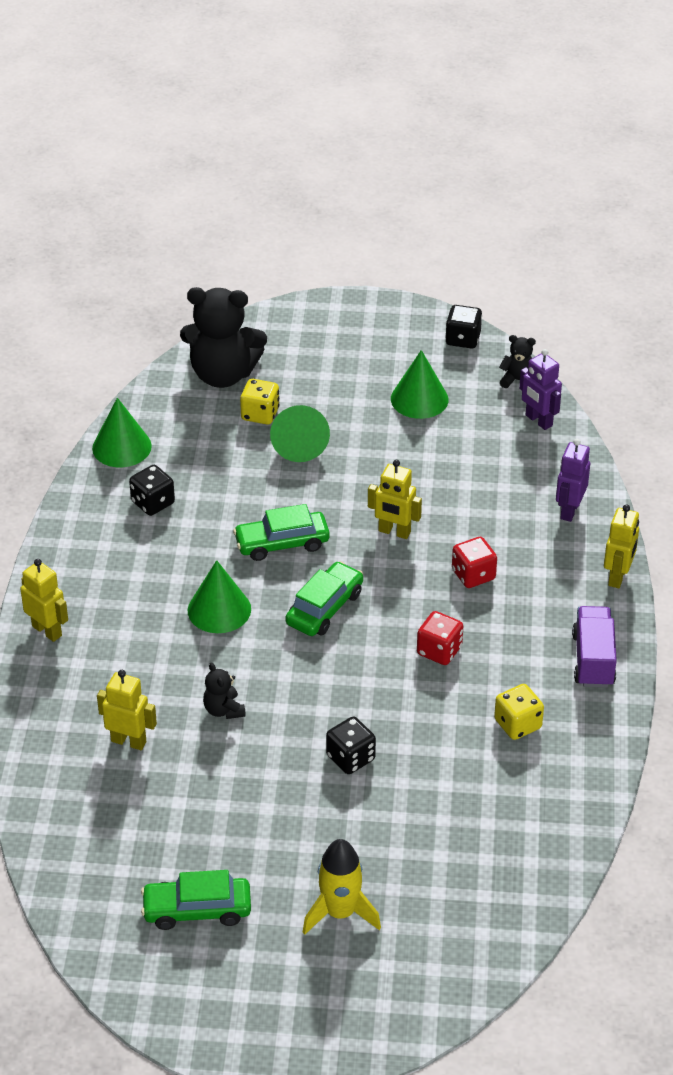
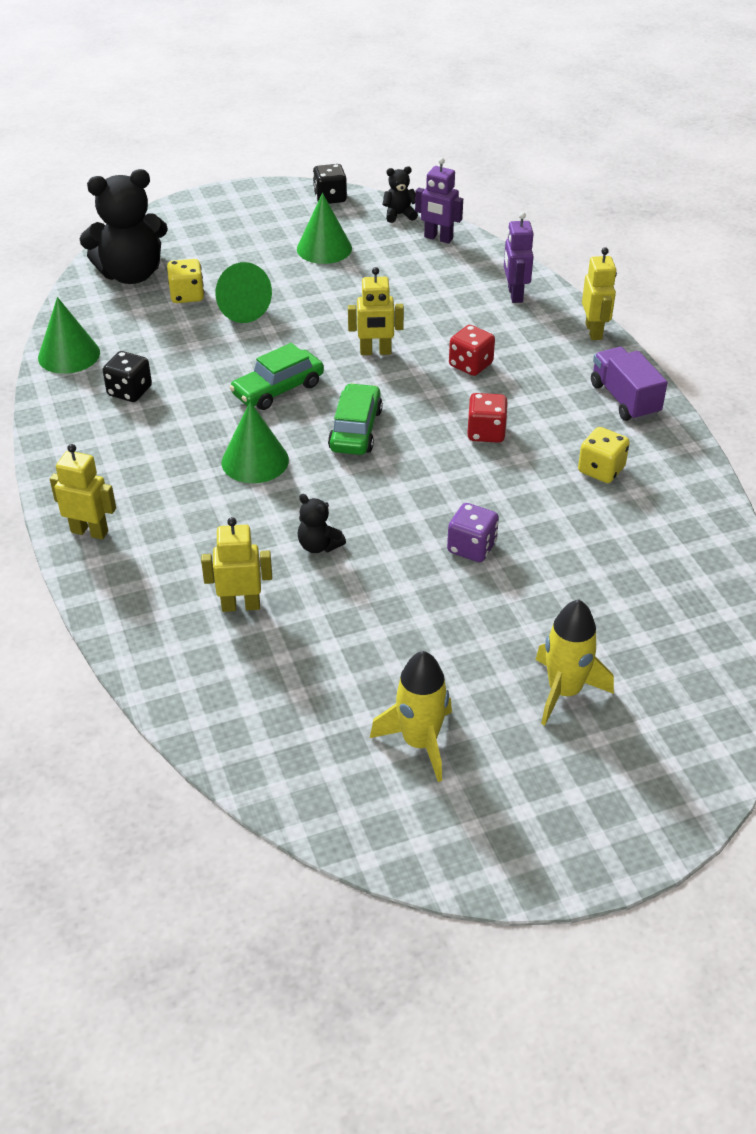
camera: 25 degrees left, 0 degrees up
green car [141,870,251,930] -> yellow rocket [370,651,452,782]
black dice [326,717,376,774] -> purple dice [447,503,499,562]

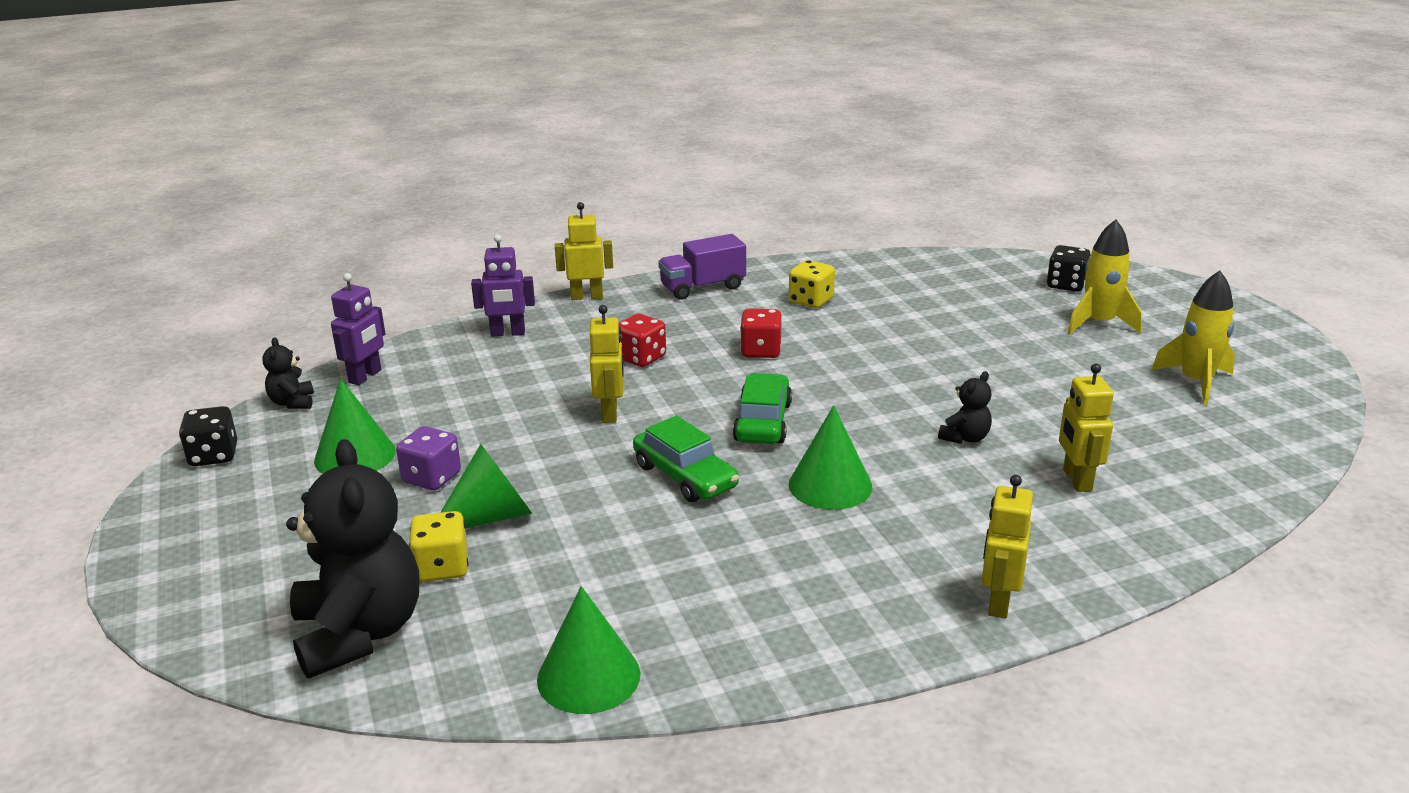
camera: 90 degrees left, 15 degrees down
black dice [103,351,152,402] -> black dice moved to [1047,245,1091,292]
green car [328,383,383,455] -> green car turned 90 degrees clockwise [733,373,792,444]
purple dice [447,503,499,562] -> purple dice moved to [396,426,461,491]

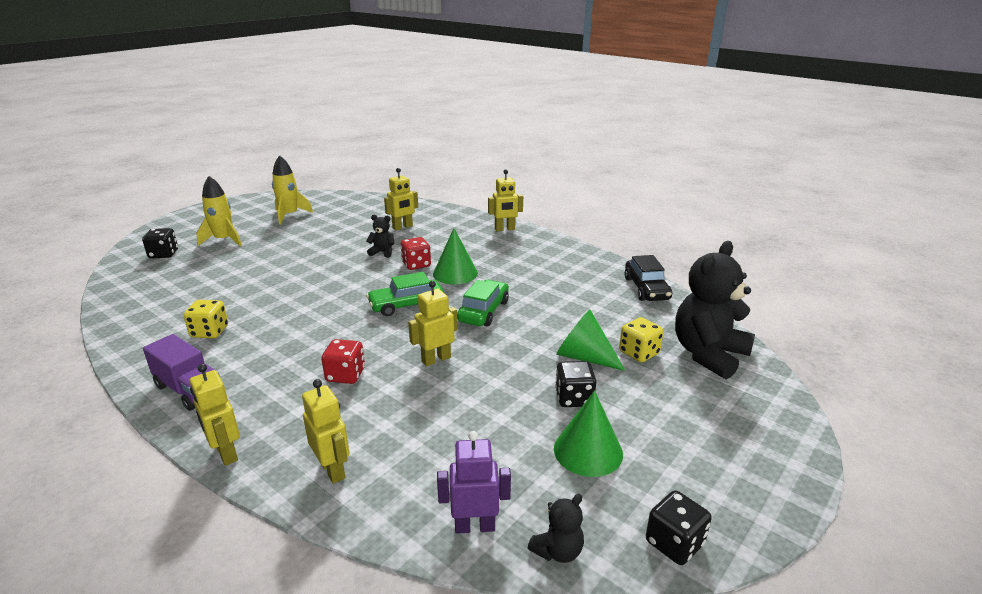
camera: 120 degrees left, 0 degrees up
purple dice [396,426,461,491] -> black dice [555,361,596,407]
purple robot [471,234,535,337] -> yellow robot [302,379,350,484]
green cone [537,586,640,714] -> black car [625,255,672,301]
red dice [740,309,782,358] -> red dice moved to [400,237,431,270]

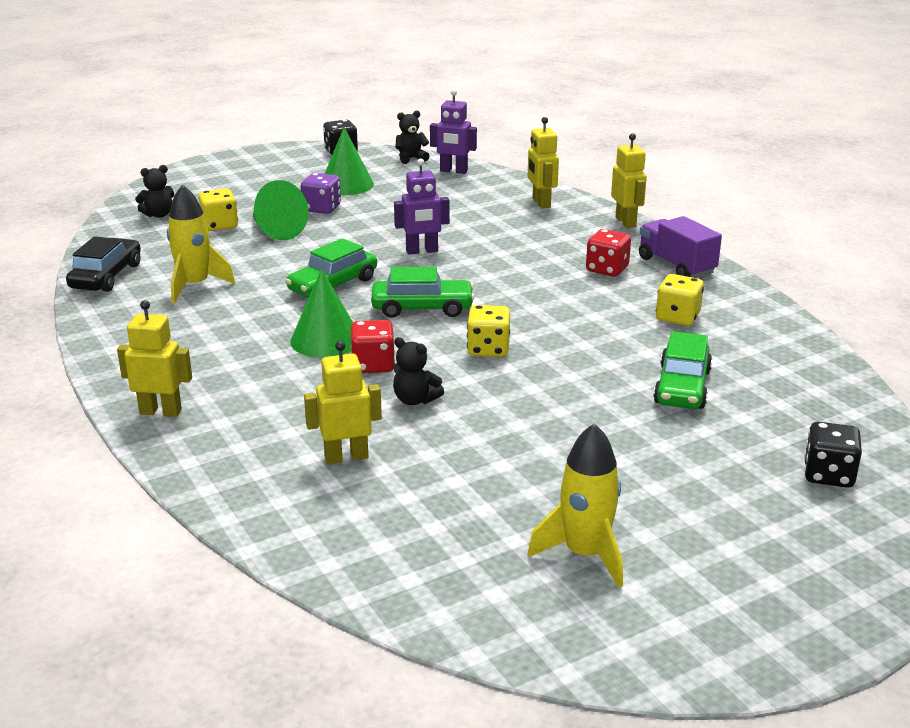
camera: 160 degrees left, 0 degrees up
yellow rocket [196,176,242,246] -> yellow rocket moved to [167,184,235,303]
red dice [321,339,365,384] -> red dice moved to [586,229,631,277]
yellow robot [408,281,458,366] -> purple robot [394,158,450,255]
black dice [555,361,596,407] -> purple dice [301,173,341,214]
black teddy bear [675,241,755,379] -> black teddy bear [135,165,175,218], size x0.45
none -> yellow dice [467,305,510,357]
none -> green car [653,331,712,409]

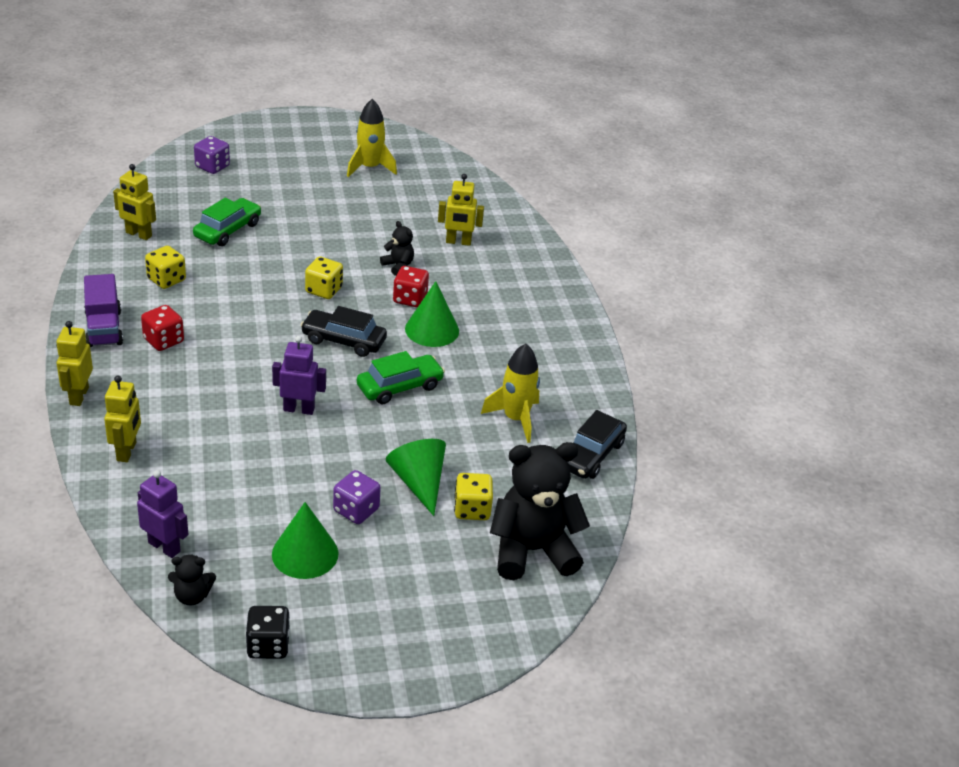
camera: 165 degrees left, 10 degrees up
yellow robot [117,300,192,417] -> yellow robot moved to [113,164,156,240]
black teddy bear [135,165,175,218] -> black teddy bear [490,442,590,580], size x2.22
green car [371,267,475,318] -> black car [300,306,387,357]
black dice [804,422,862,488] -> purple dice [194,136,230,174]

